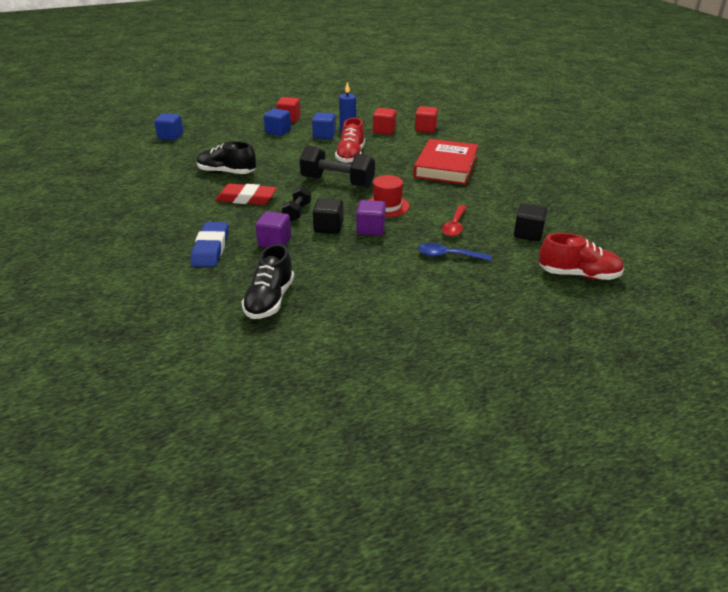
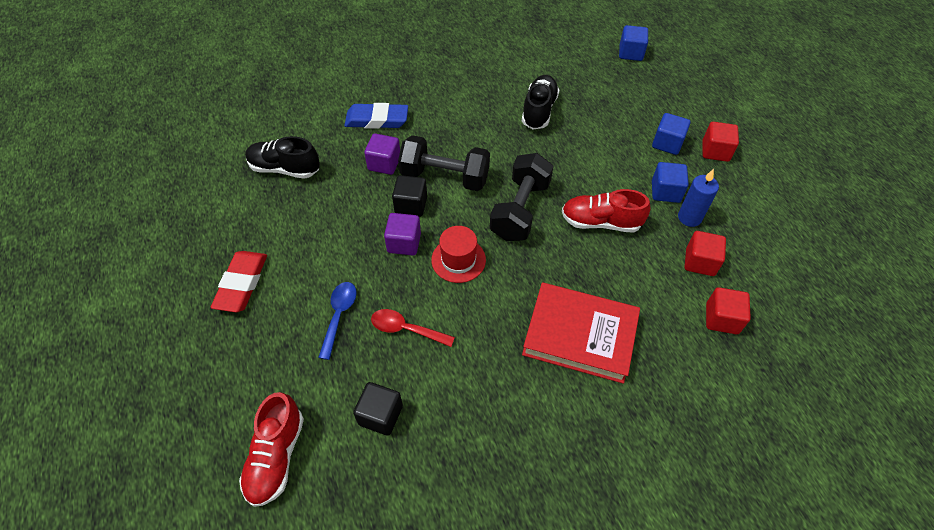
camera: 90 degrees right, 20 degrees up
red eraser [215,184,277,205] -> red eraser moved to [211,251,267,312]
black dumbbell [282,186,311,221] -> black dumbbell [398,135,490,191], size x1.86

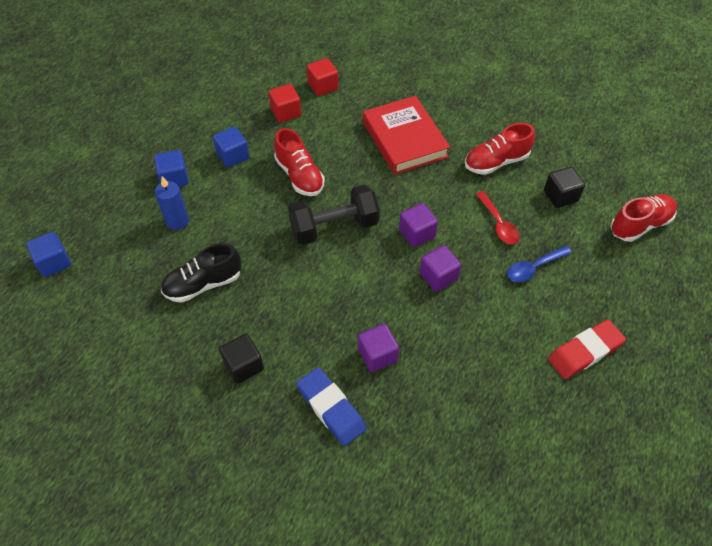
camera: 130 degrees left, 0 degrees up
black shoe [245,136,320,179] -> none
black cube [392,175,427,217] -> black cube moved to [219,334,264,384]
black dumbbell [398,135,490,191] -> none
red hat [431,226,486,283] -> purple cube [399,203,438,247]
blue candle [678,169,719,227] -> blue candle moved to [155,176,189,230]
red cube [703,122,739,162] -> none
none -> red shoe [465,123,535,175]

